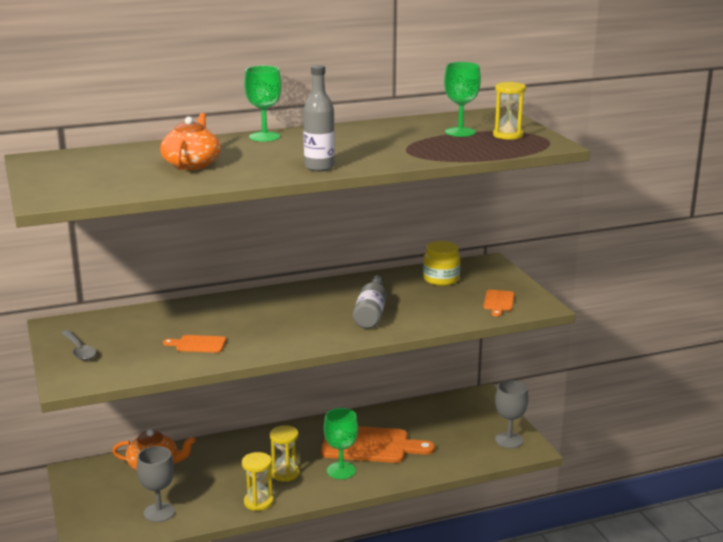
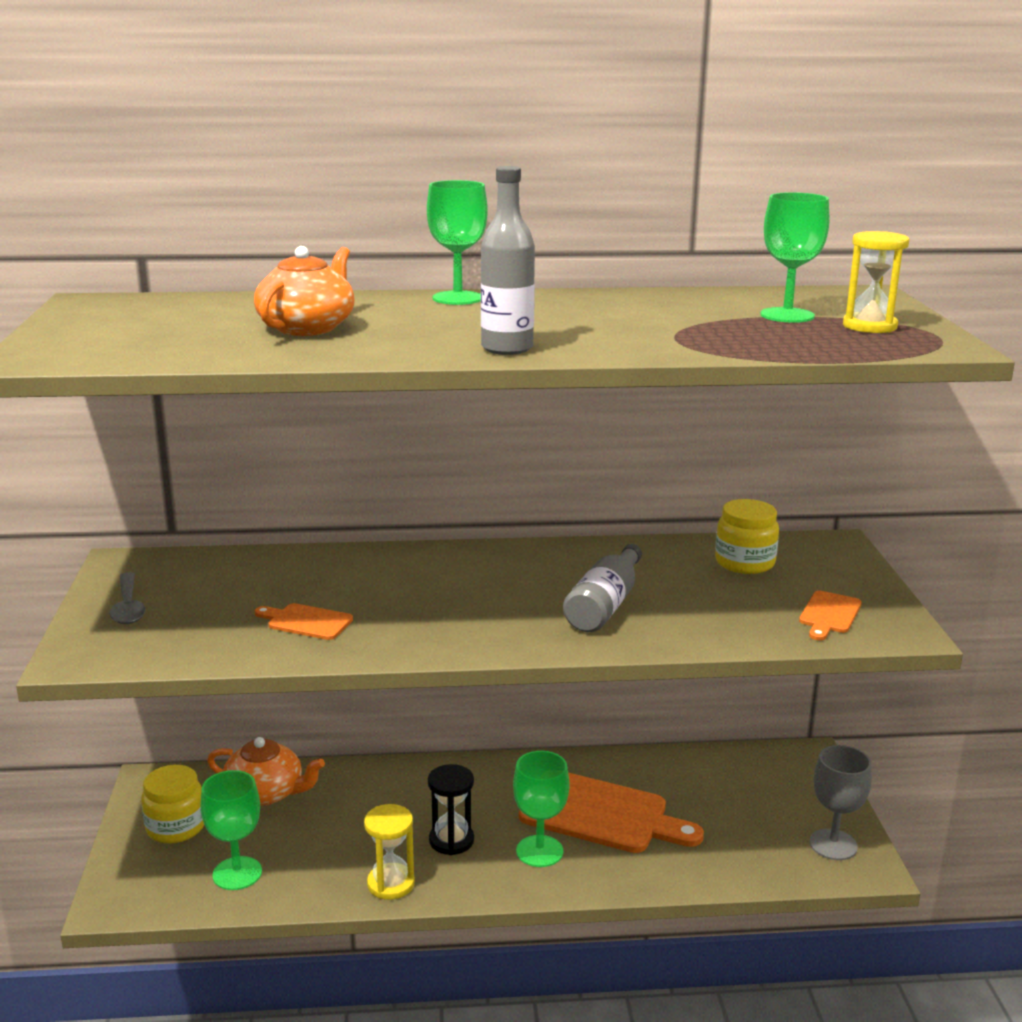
camera: 15 degrees right, 0 degrees up
grey goblet [137,446,175,522] -> green goblet [201,770,262,890]
yellow hourglass [270,425,300,482] -> black hourglass [428,764,474,855]
none -> yellow jar [141,765,204,844]

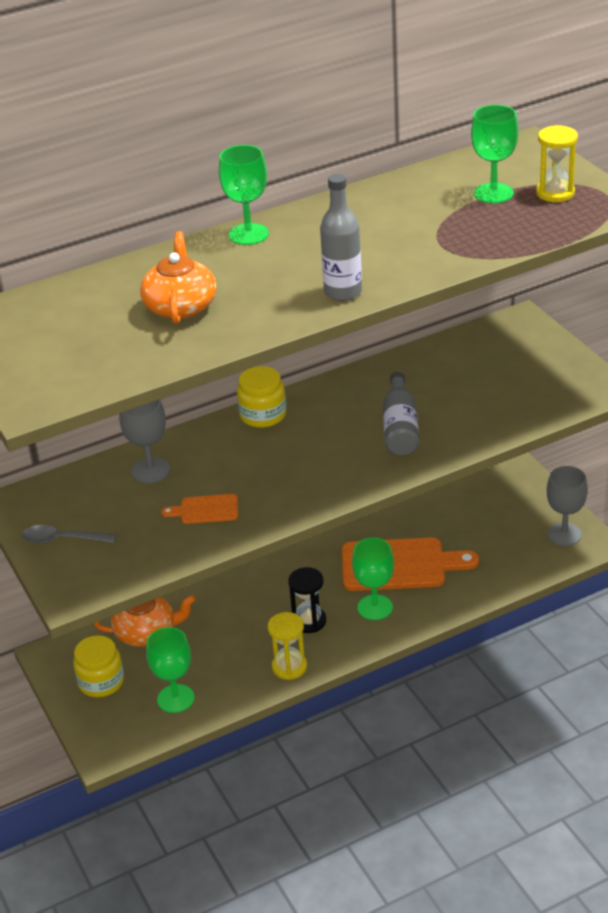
camera: 20 degrees left, 15 degrees up
grey spoon [109,572,146,624] -> grey spoon turned 135 degrees clockwise [22,525,116,544]
yellow jar [715,499,779,574] -> yellow jar moved to [237,366,286,428]
orange cutting board [799,591,862,640] -> none
none -> grey goblet [119,399,170,483]

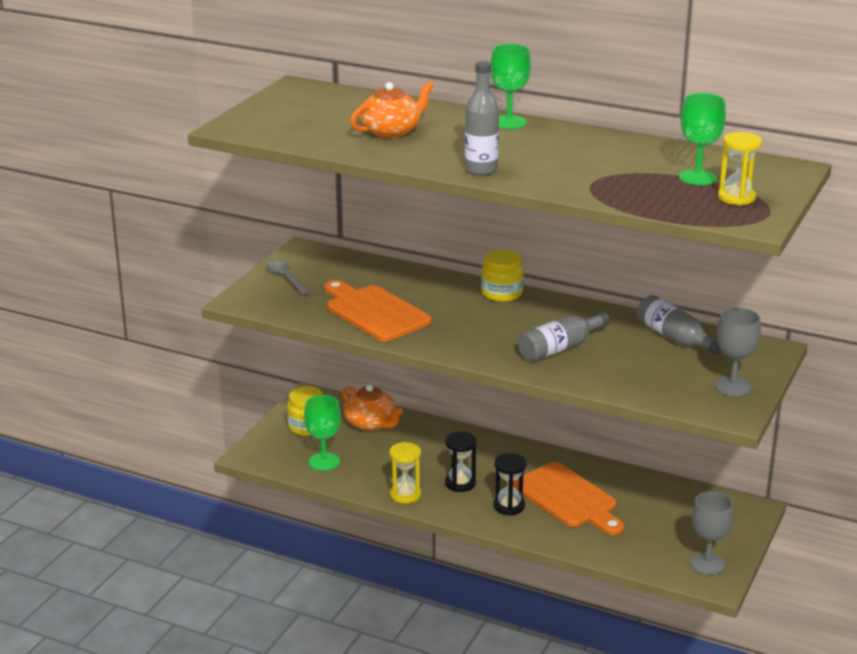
camera: 50 degrees right, 10 degrees down
grey goblet [119,399,170,483] -> grey goblet moved to [715,308,761,396]
orange cutting board [161,494,238,524] -> orange cutting board [324,280,432,341], size x2.07
green goblet [352,538,394,620] -> black hourglass [493,453,527,515]
none -> grey bottle [637,295,722,355]

